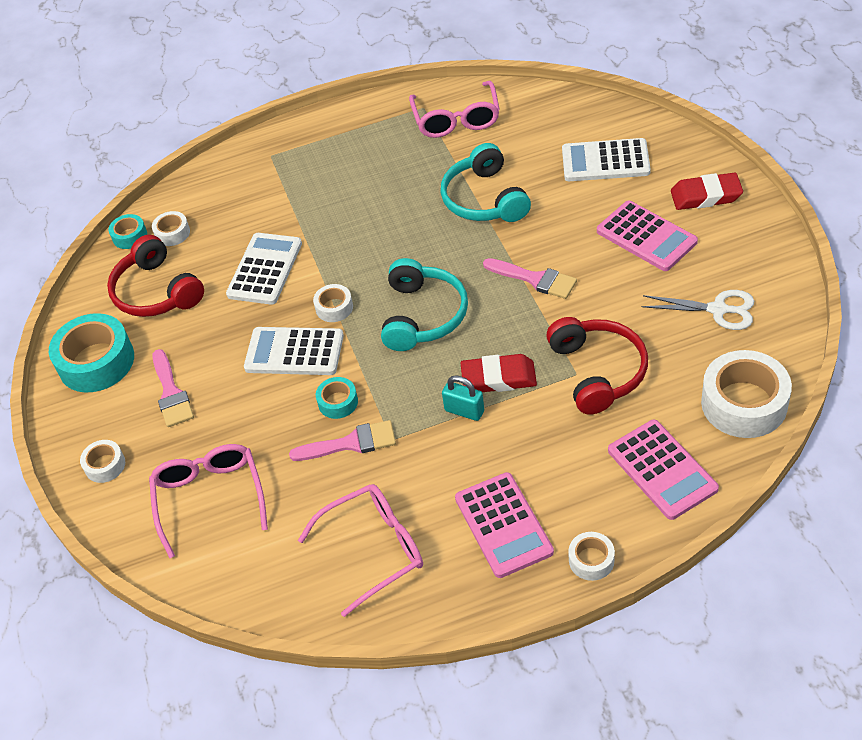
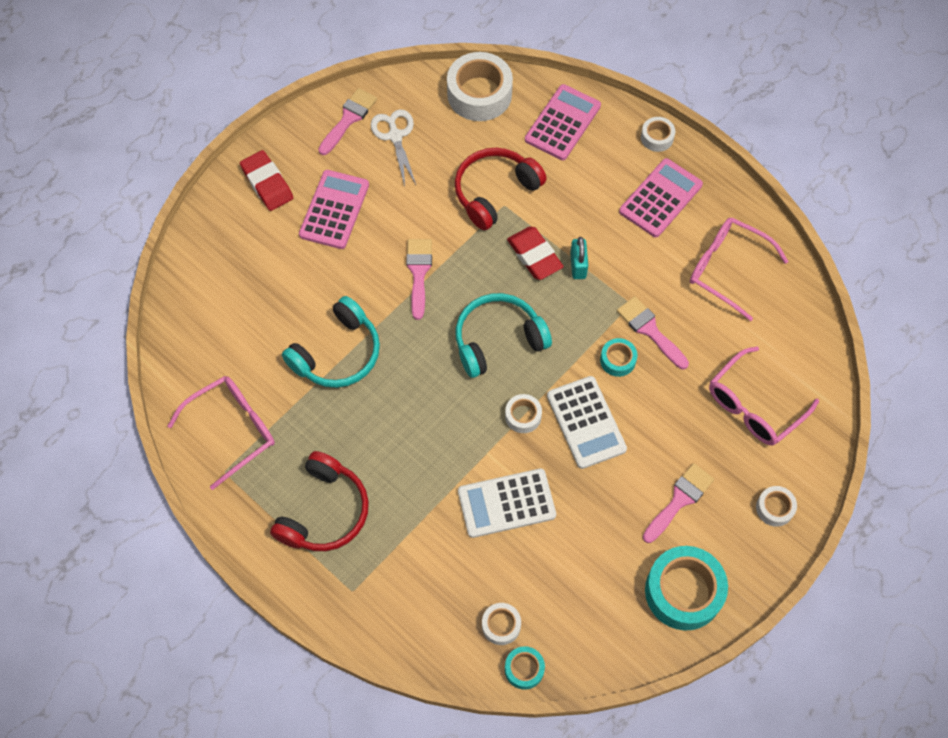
camera: 125 degrees left, 15 degrees up
red headphones [107,235,204,317] -> red headphones moved to [270,451,369,551]
white calculator [562,138,651,181] -> none
none -> pink brush [318,88,377,155]

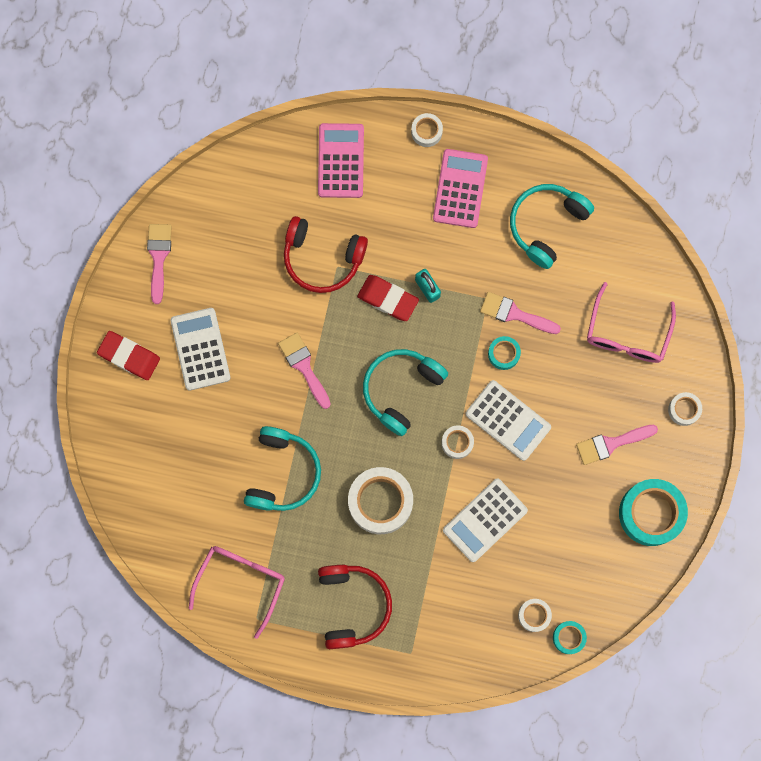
camera: 30 degrees left, 15 degrees up
pink calculator [299,170,369,249] -> white calculator [170,308,231,391]
white scissors [370,109,416,186] -> none
white tape [447,52,513,121] -> white tape moved to [348,467,413,534]
red headphones [455,148,547,230] -> red headphones turned 90 degrees counterclockwise [284,216,368,293]
pink brush [643,463,714,543] -> pink brush turned 120 degrees counterclockwise [576,425,658,465]
pink glasses [690,218,789,321] -> turquoise headphones [510,184,594,269]

